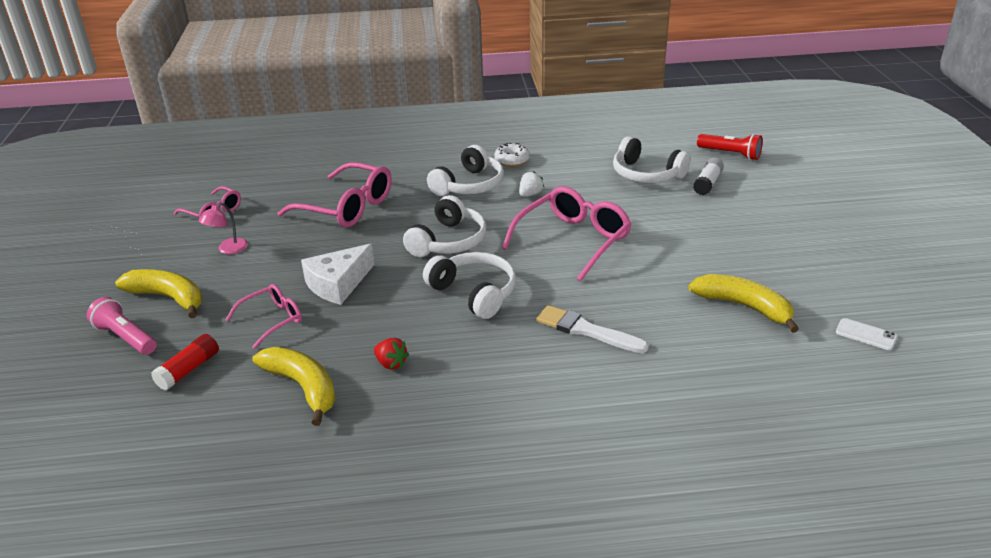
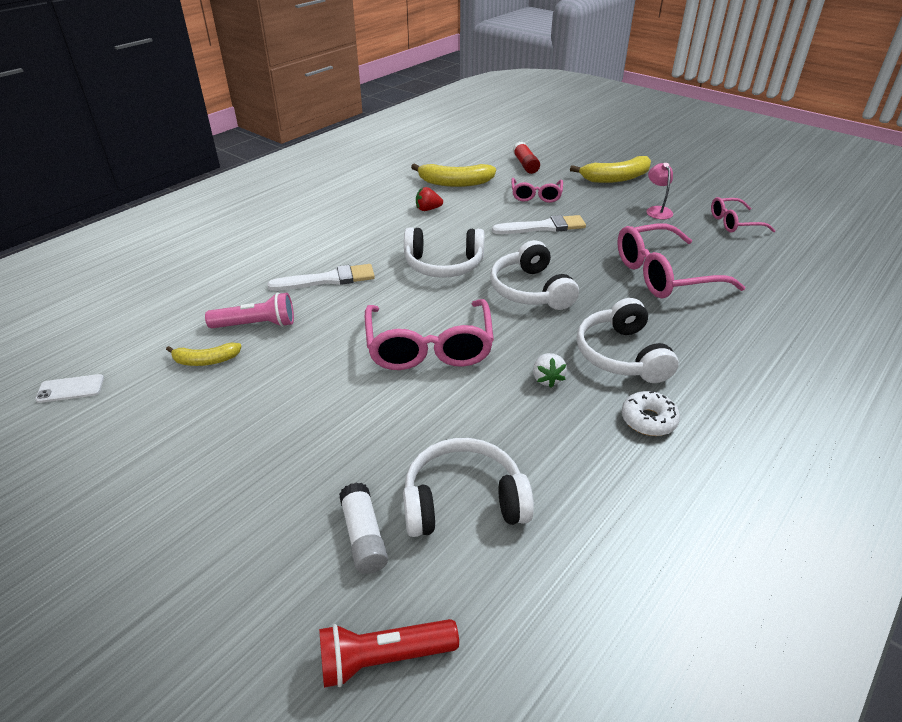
camera: 135 degrees right, 5 degrees up
pink flashlight [87,297,157,355] -> pink flashlight moved to [205,292,294,328]
white cheese [301,244,375,305] -> white brush [492,215,586,234]
yellow banana [689,274,799,333] -> yellow banana [166,343,242,366], size x0.59

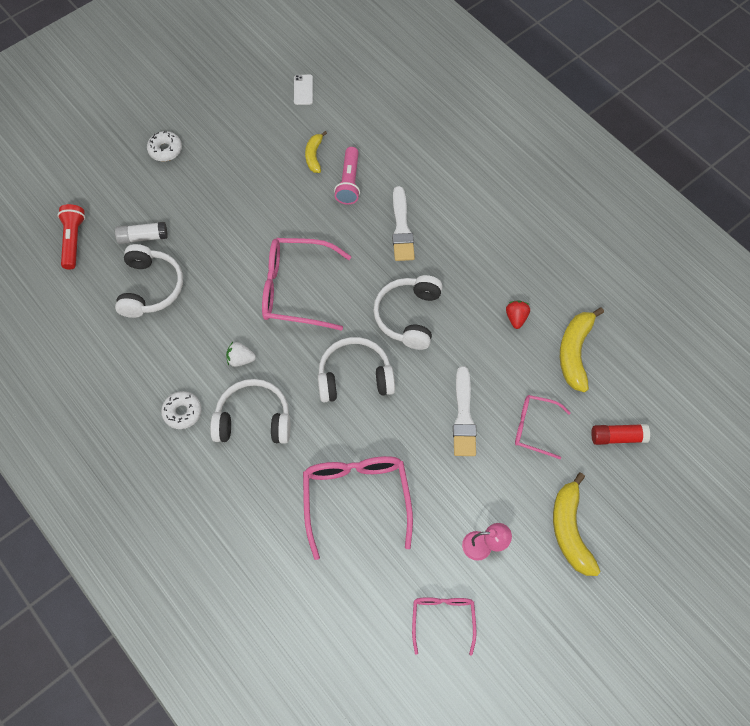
camera: 100 degrees right, 25 degrees up
none -> white donut [147,131,182,161]

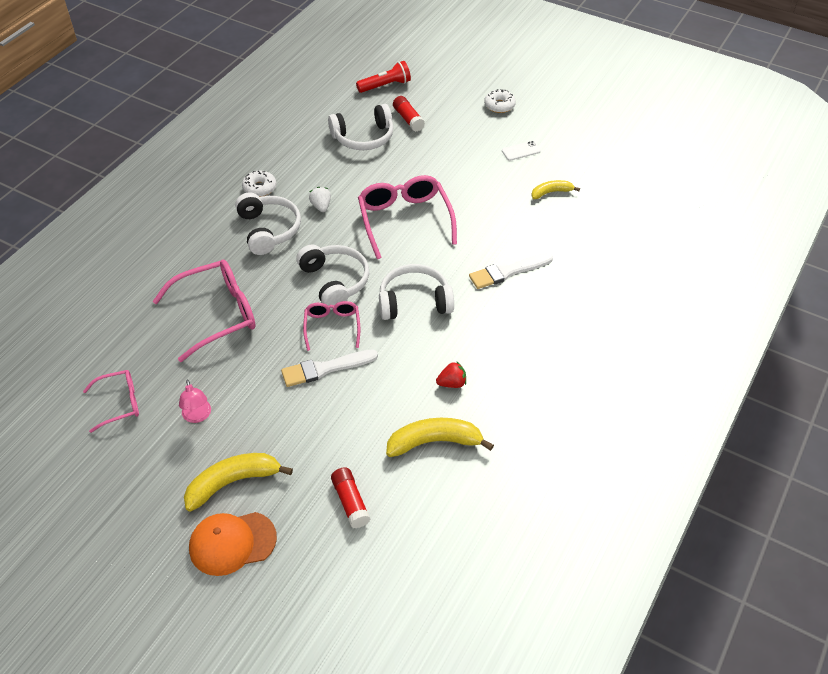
camera: 70 degrees right, 15 degrees down
white glue stick [115,222,168,244] -> red glue stick [393,96,425,132]
white phone [294,75,313,105] -> white phone moved to [502,141,541,161]
pink flashlight [334,147,360,205] -> none
pink glasses [515,395,571,459] -> pink glasses moved to [303,301,360,351]
none -> orange cap [189,512,277,576]

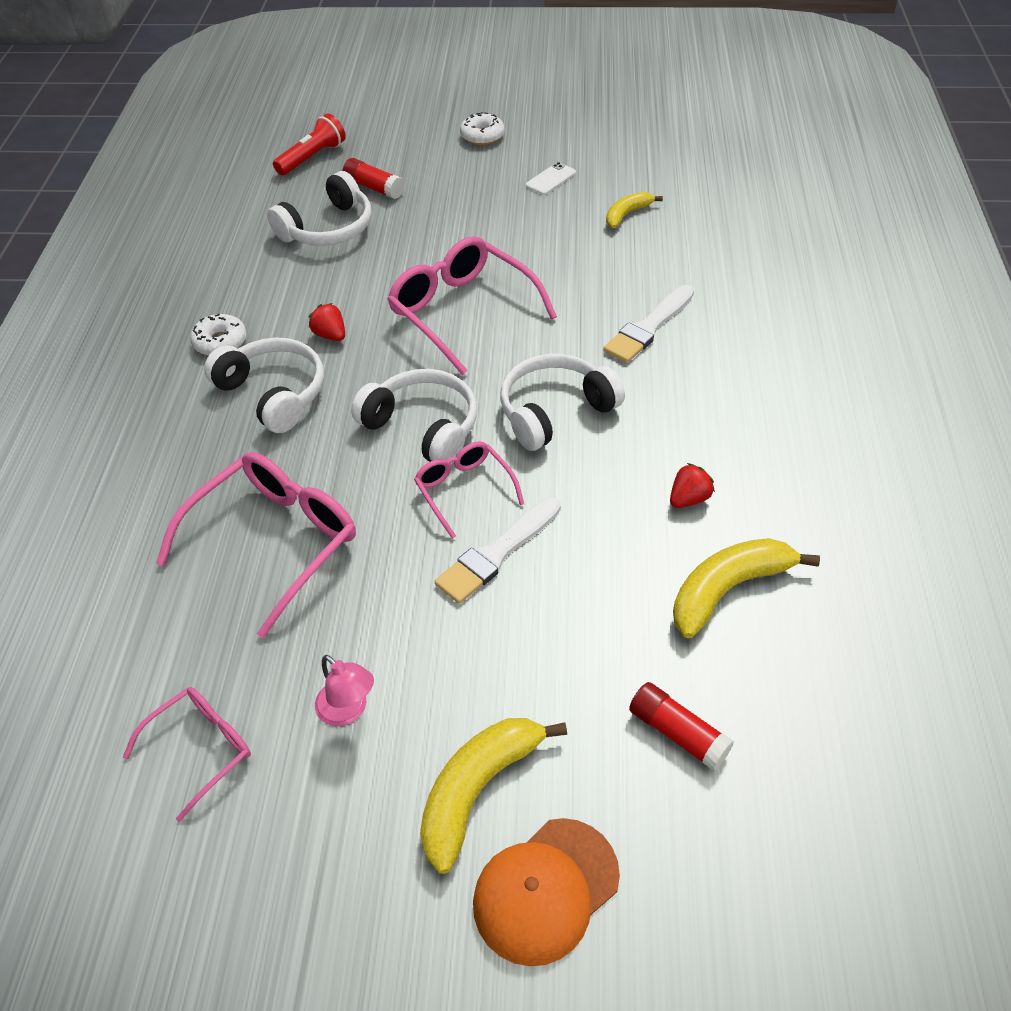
camera: 25 degrees left, 0 degrees up
white strawberry [309,187,331,212] -> red strawberry [308,303,345,341]

